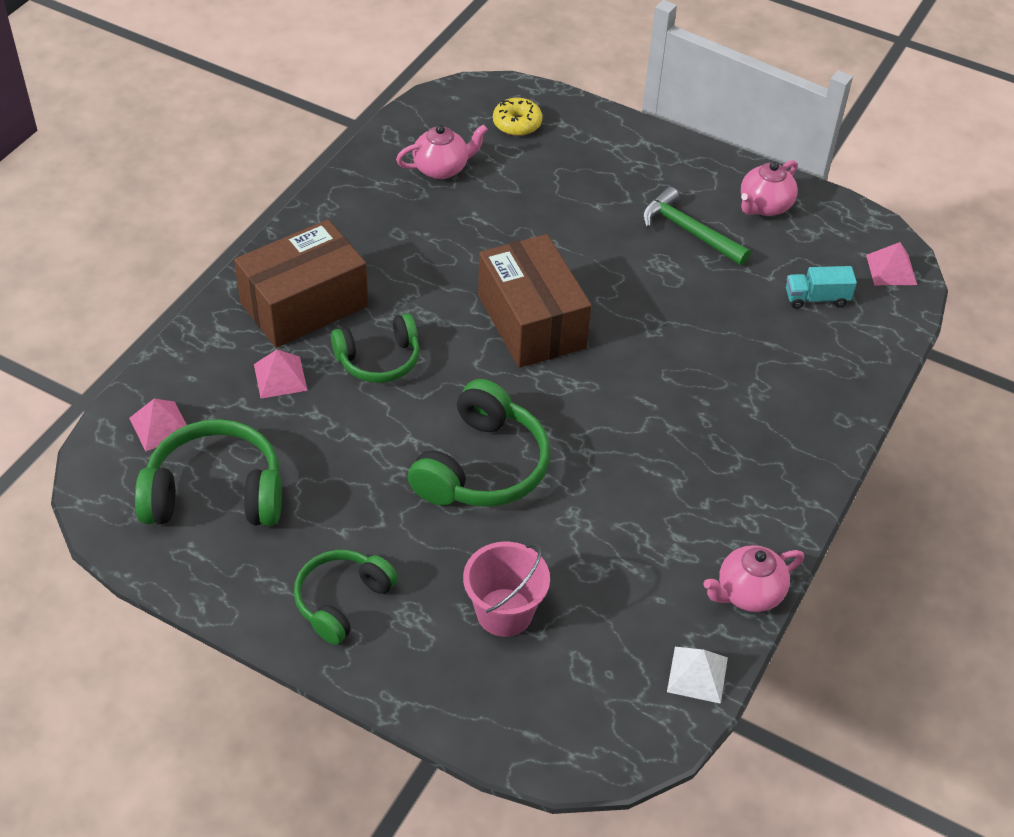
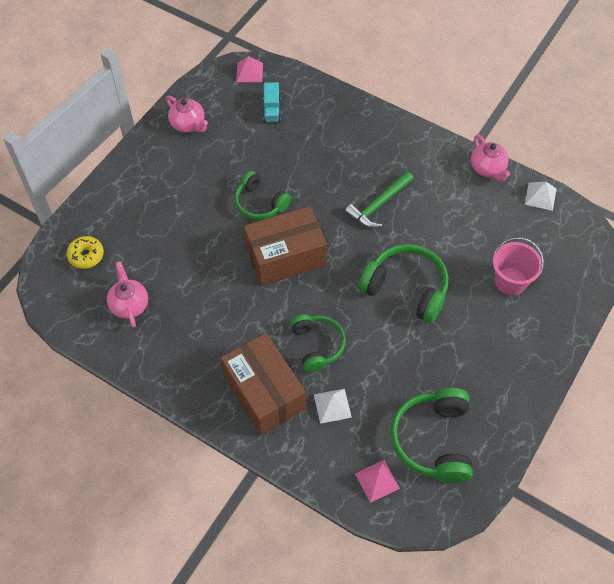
camera: 85 degrees left, 10 degrees up
pink pyramid [254,349,308,398] -> white pyramid [314,389,352,424]
green headphones [294,550,398,645] -> green headphones moved to [235,171,291,220]
green hammer [642,187,751,265] -> green hammer moved to [345,171,413,228]

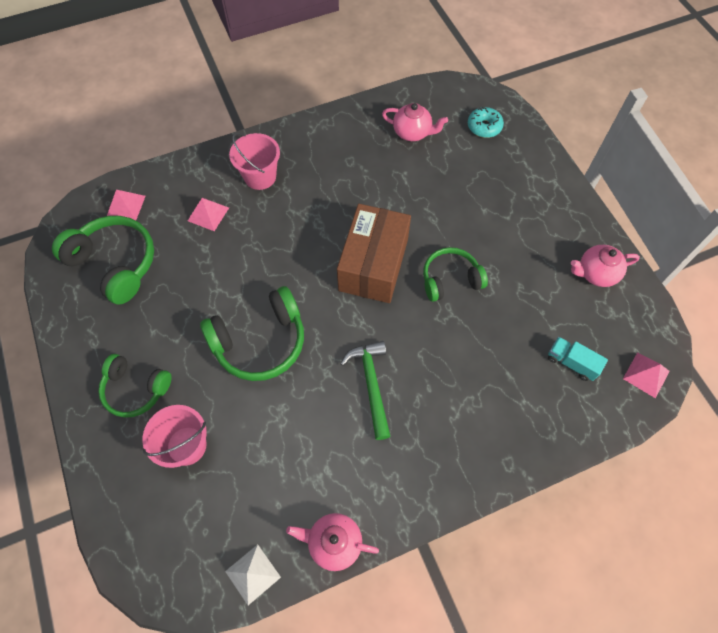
camera: 125 degrees right, 5 degrees up
yellow donut [67,236,104,269] -> turquoise donut [468,106,504,138]
brown box [220,333,306,435] -> pink bucket [229,133,280,190]
green headphones [290,314,346,372] -> green headphones moved to [98,354,172,418]
white pyramid [314,389,352,424] -> pink pyramid [188,198,229,231]

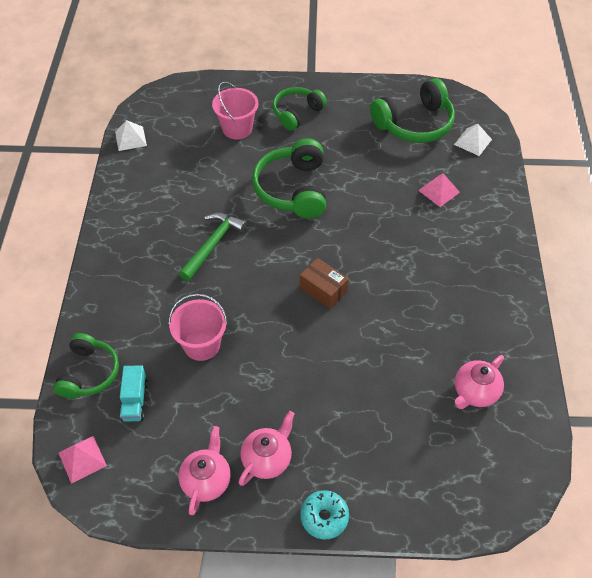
camera: 115 degrees right, 10 degrees down
pink pyramid [107,190,146,221] -> white pyramid [454,123,492,156]
pink bucket [229,133,280,190] -> pink bucket moved to [168,294,228,361]
pink teapot [286,513,379,571] -> pink teapot moved to [238,411,295,486]
brown box [337,204,411,303] -> brown box [300,258,349,309], size x0.52
green hammer [340,341,391,440] -> green hammer turned 75 degrees counterclockwise [179,212,247,281]
green headphones [423,247,488,302] -> green headphones moved to [53,333,119,399]
turquoise donut [468,106,504,138] -> turquoise donut moved to [300,490,349,540]
turquoise truck [548,337,608,381] -> turquoise truck turned 120 degrees clockwise [120,365,148,422]

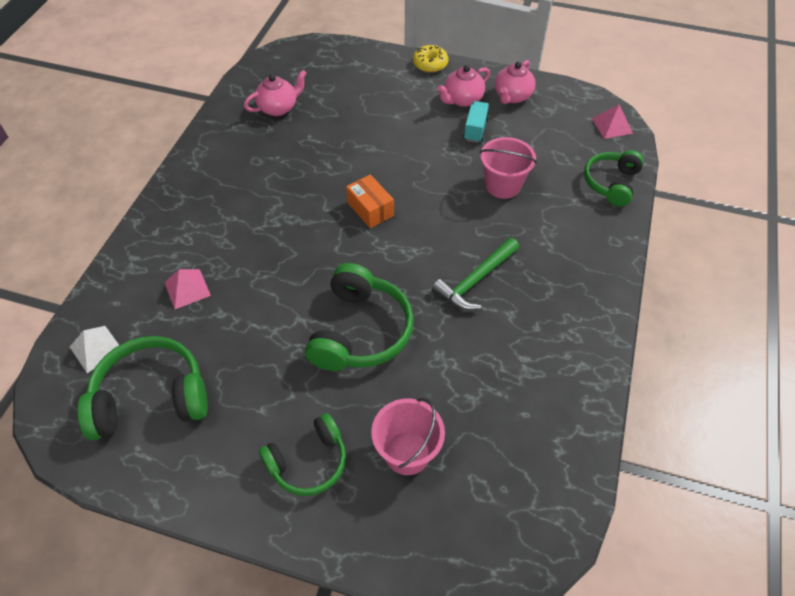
camera: 165 degrees left, 0 degrees up
white pyramid [115,120,147,151] -> none
turquoise truck [120,365,148,422] -> turquoise truck moved to [463,101,489,143]
brown box [300,258,349,309] -> orange box [346,174,394,228]
turquoise donut [300,490,349,540] -> yellow donut [413,45,448,73]

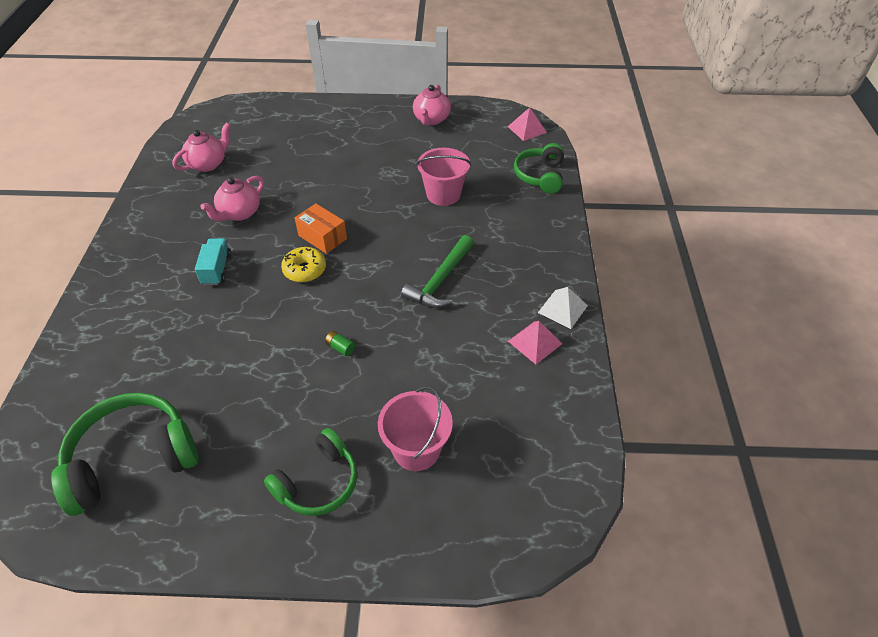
camera: 15 degrees left, 5 degrees down
white pyramid [70,326,119,373] -> white pyramid moved to [538,287,588,329]
pink pyramid [164,269,211,309] -> pink pyramid moved to [508,321,562,364]
green headphones [305,263,414,371] -> green battery [325,331,355,356]
yellow donut [413,45,448,73] -> yellow donut moved to [281,247,326,282]
pink teapot [437,65,490,107] -> pink teapot moved to [201,176,264,221]
turquoise truck [463,101,489,143] -> turquoise truck moved to [195,238,232,286]

